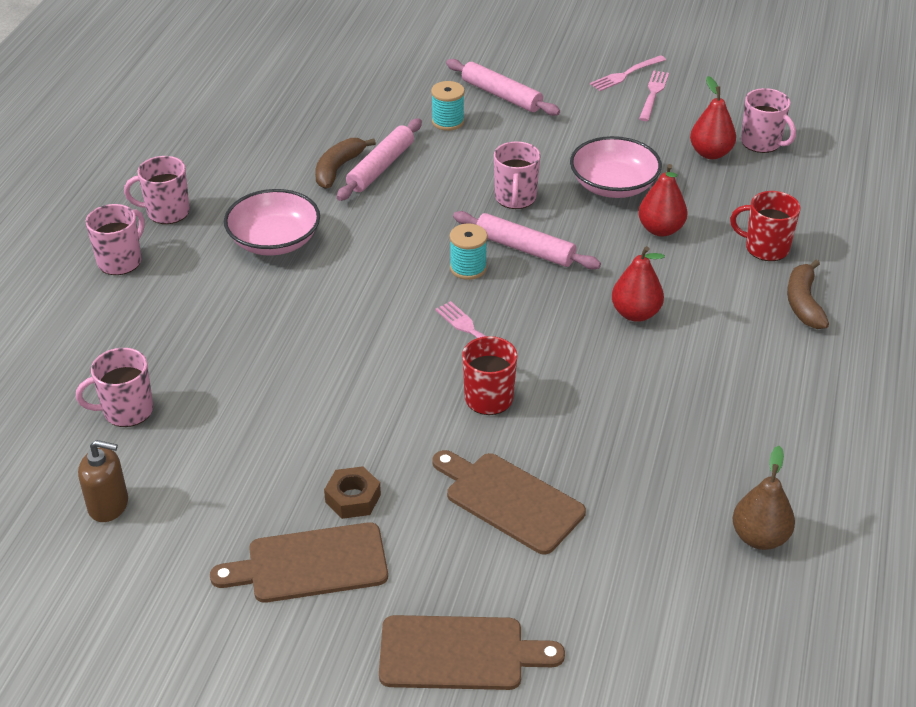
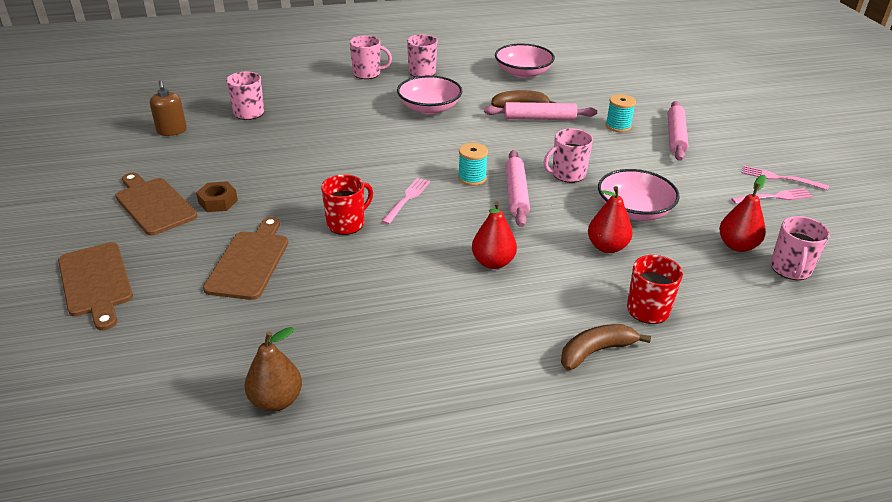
camera: 60 degrees right, 5 degrees down
none -> pink bowl [495,44,555,78]

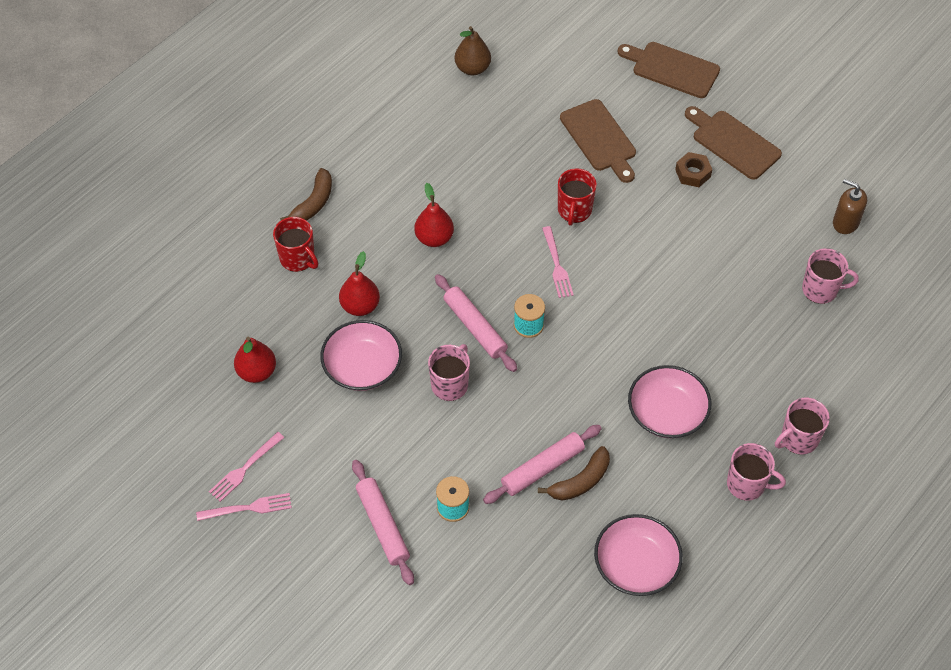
camera: 145 degrees right, 20 degrees up
brown cutting board [115,173,197,236] -> brown cutting board turned 150 degrees counterclockwise [685,106,782,180]
pink mug [771,216,830,280] -> none

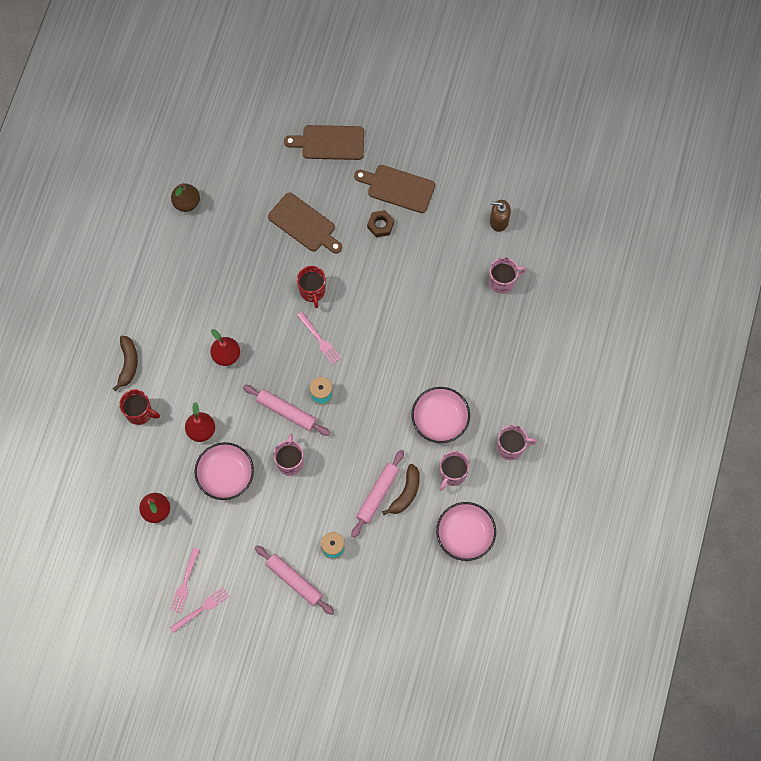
camera: 25 degrees left, 15 degrees up
pink mug [775,398,830,455] -> pink mug moved to [440,451,470,491]

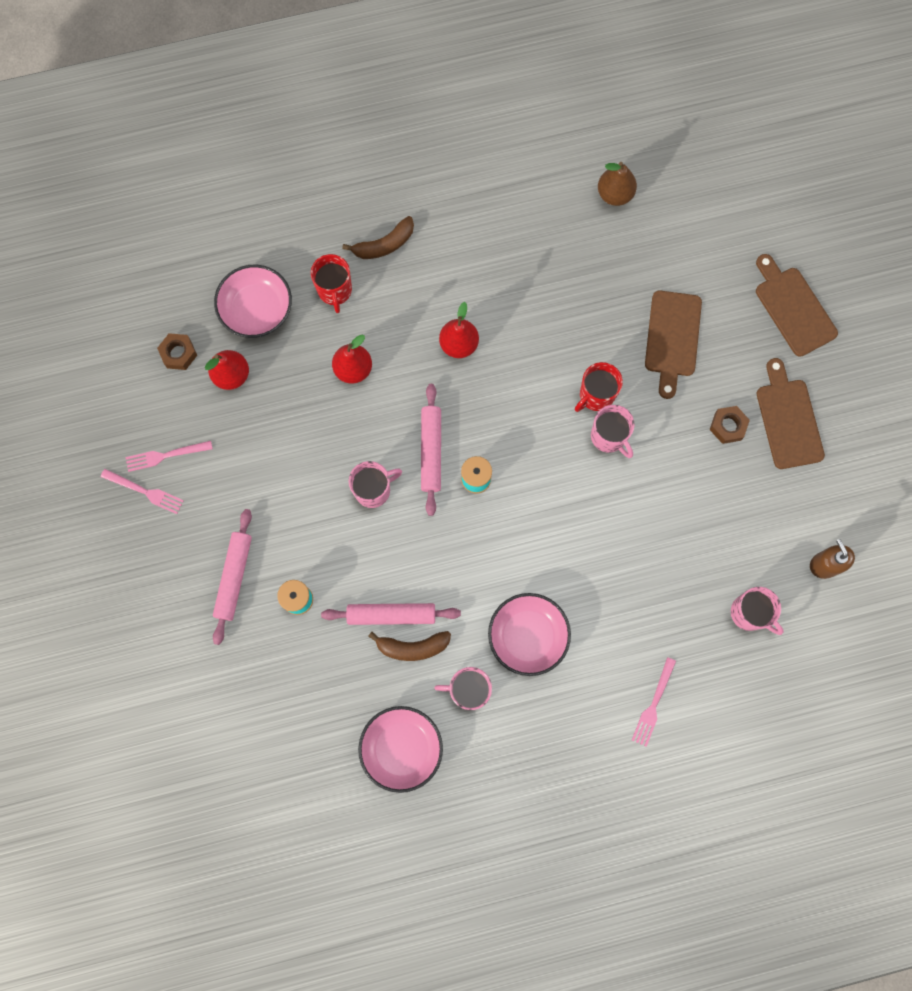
camera: 60 degrees right, 5 degrees up
pink bowl [194,442,254,500] -> pink bowl moved to [214,265,292,338]
pink fork [297,312,341,365] -> pink fork moved to [632,657,676,747]
pink mug [497,425,537,460] -> pink mug moved to [591,405,635,458]
none -> brown nut [157,333,197,370]

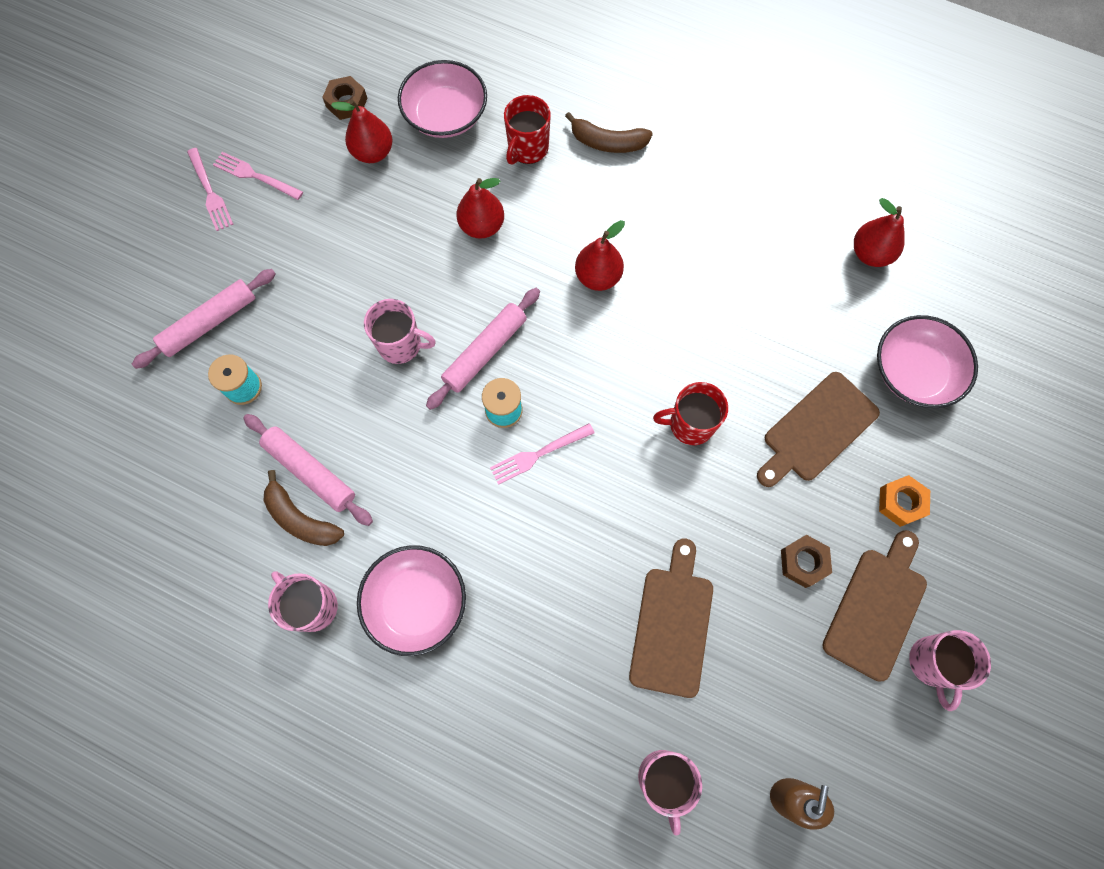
camera: 40 degrees right, 5 degrees down
pink bowl [358,706,443,793] -> pink bowl moved to [877,315,978,408]
pink mug [591,405,635,458] -> pink mug moved to [909,630,991,711]
brown pear [598,162,637,206] -> red pear [854,198,905,267]
pink fork [632,657,676,747] -> pink fork moved to [490,423,594,485]
brown cutting board [756,254,838,357] -> brown cutting board moved to [629,539,713,698]
none -> orange nut [879,475,930,527]

